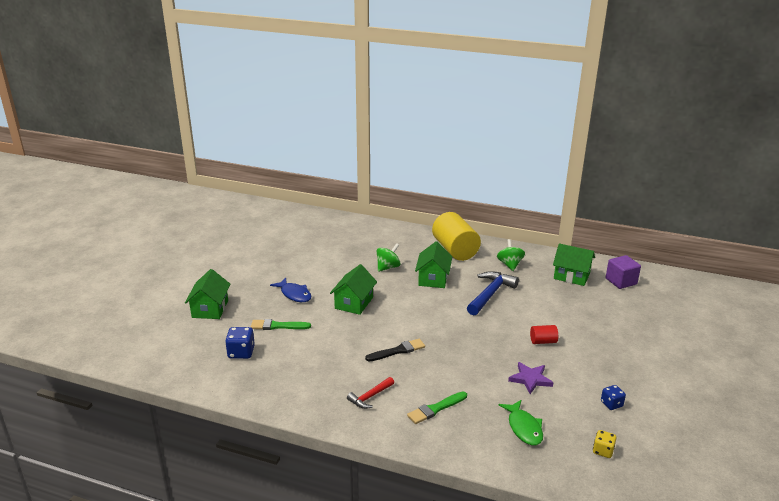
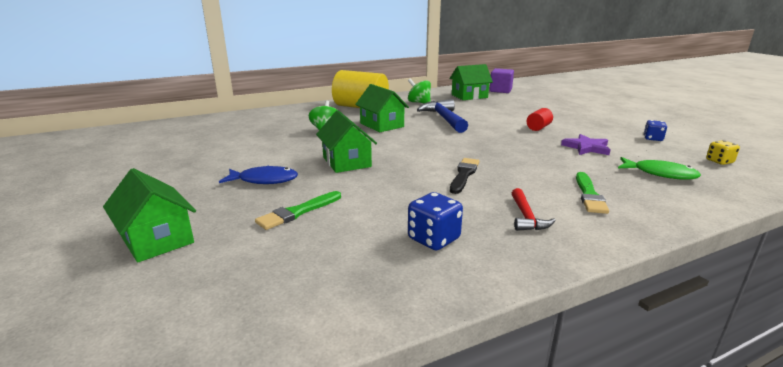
camera: 45 degrees left, 5 degrees down
blue dice [225,327,255,359] -> blue dice moved to [408,192,463,250]

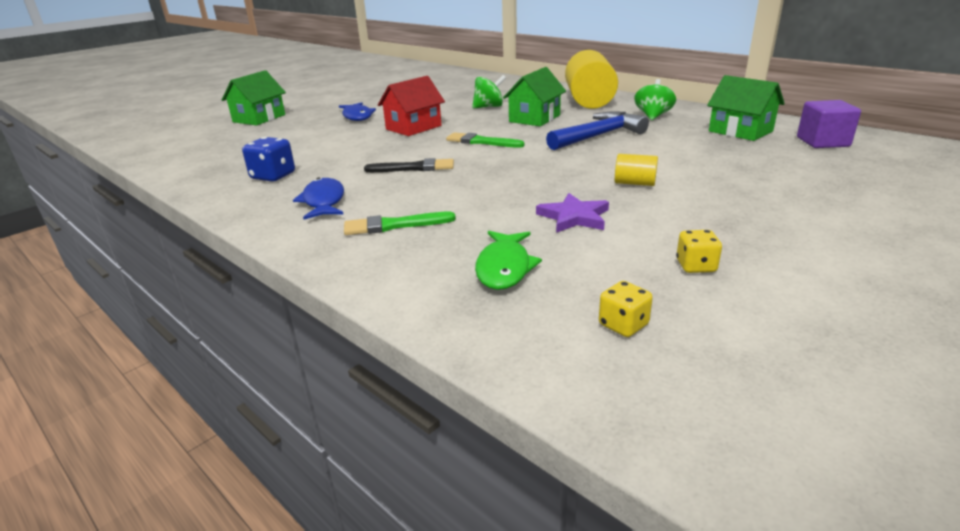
camera: 70 degrees right, 5 degrees up
green brush [255,191,341,230] -> green brush moved to [446,132,525,148]
green house [316,110,377,173] -> red house [378,76,445,136]
red hammer [512,188,556,231] -> blue fish [293,178,344,219]
red cylinder [527,108,553,131] -> yellow cylinder [615,154,658,186]
blue dice [644,120,667,141] -> yellow dice [676,230,722,273]

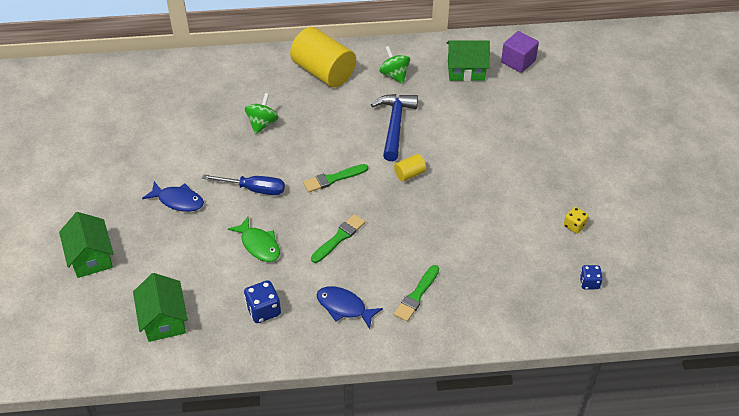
camera: 50 degrees left, 20 degrees up
black brush [364,158,454,172] -> green brush [311,214,365,263]
red house [378,76,445,136] -> blue screwdriver [202,174,285,195]
green fish [475,231,542,290] -> green fish moved to [228,217,280,262]
green house [503,67,566,126] -> green house moved to [133,273,188,342]
purple star [536,193,609,233] -> none
yellow dice [599,281,653,337] -> blue dice [580,265,603,289]
yellow cylinder [615,154,658,186] -> yellow cylinder moved to [394,154,426,182]

